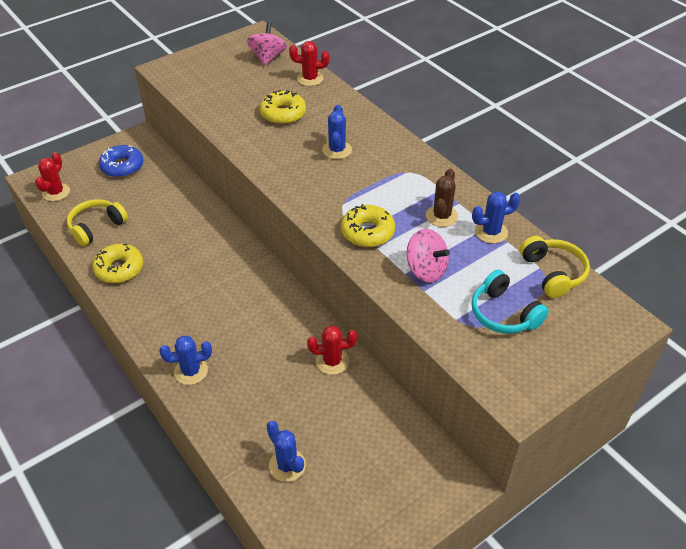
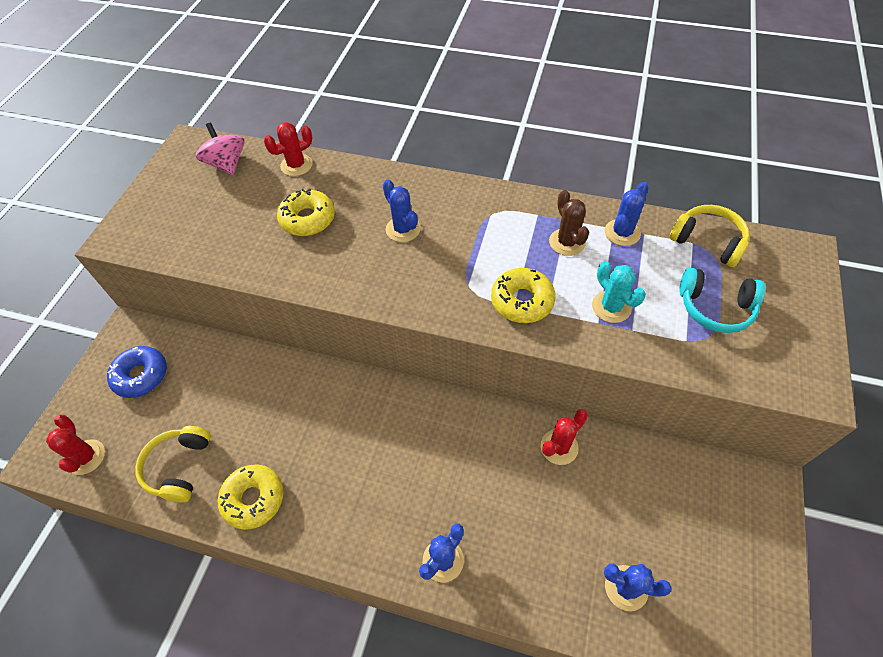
camera: 35 degrees left, 10 degrees up
pink spinning top [407,229,450,283] -> turquoise cactus [592,261,646,323]

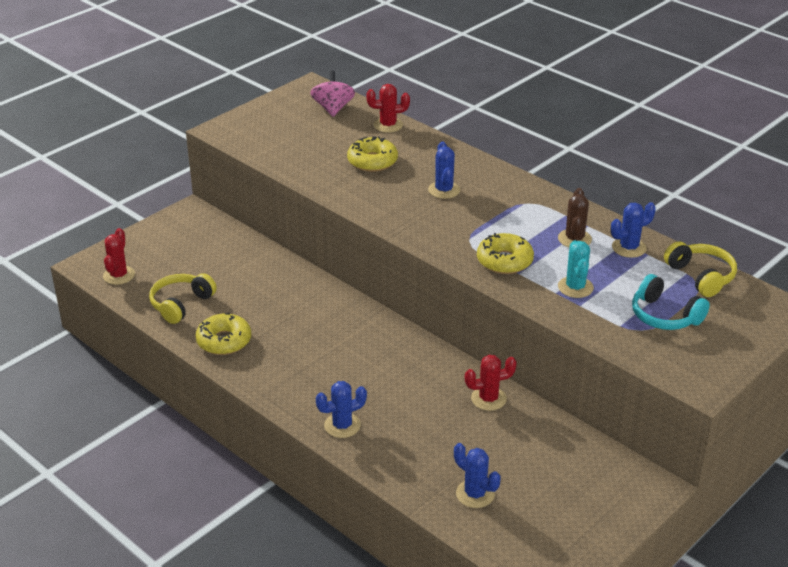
camera: 25 degrees right, 20 degrees down
blue donut [107,346,167,398] -> none

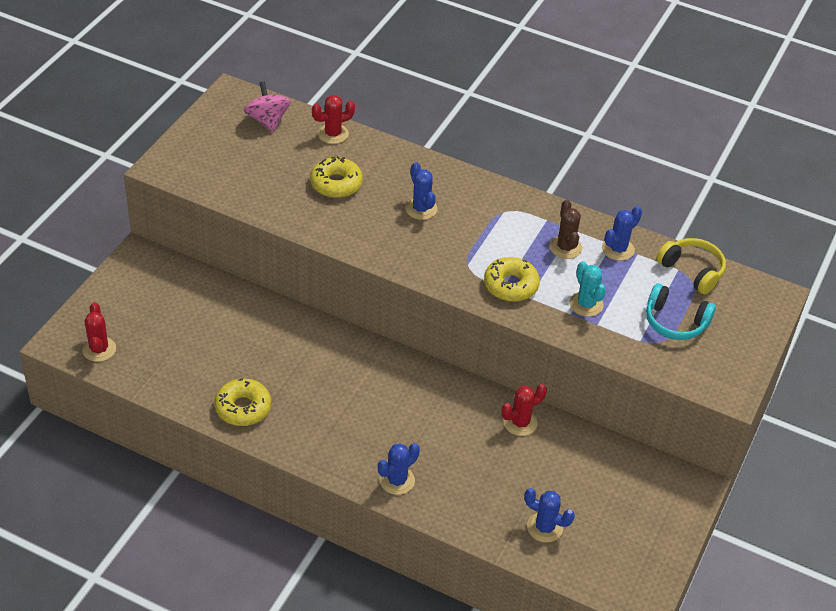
camera: 20 degrees left, 10 degrees up
yellow headphones [149,273,217,324] -> none

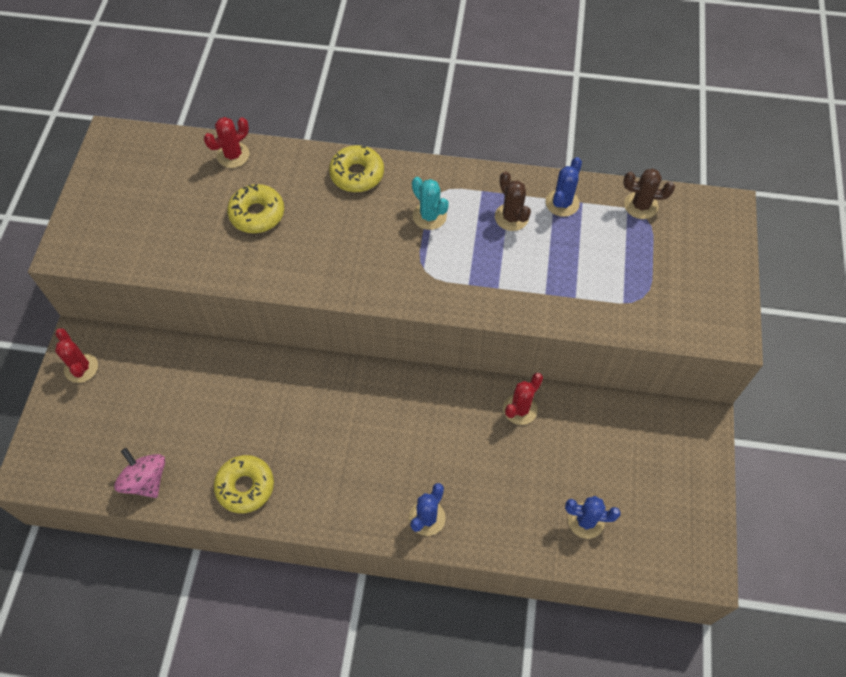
camera: 15 degrees left, 15 degrees up
red cactus [82,302,116,362] -> red cactus moved to [55,328,98,383]
pink spinning top [244,81,291,132] -> pink spinning top moved to [114,448,165,498]
blue cactus [405,162,437,220] -> none
yellow donut [484,257,540,302] -> yellow donut moved to [329,145,384,192]
turquoise cactus [569,261,606,317] -> turquoise cactus moved to [412,177,449,230]
turquoise headphones [646,283,716,340] -> none
yellow headphones [656,238,726,294] -> brown cactus [623,168,675,219]

